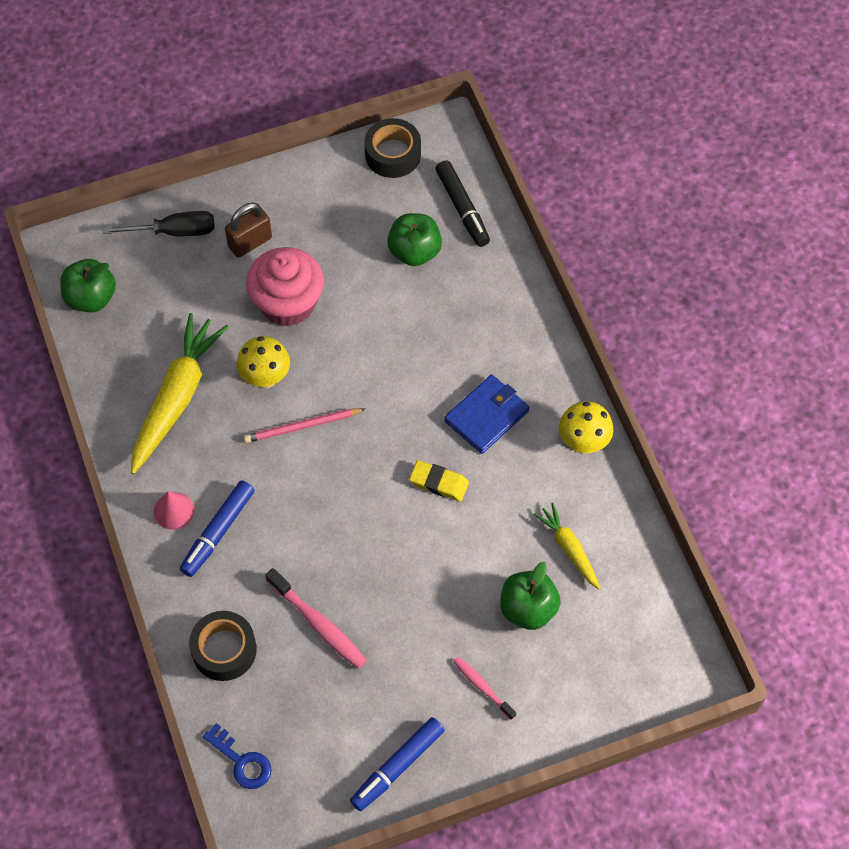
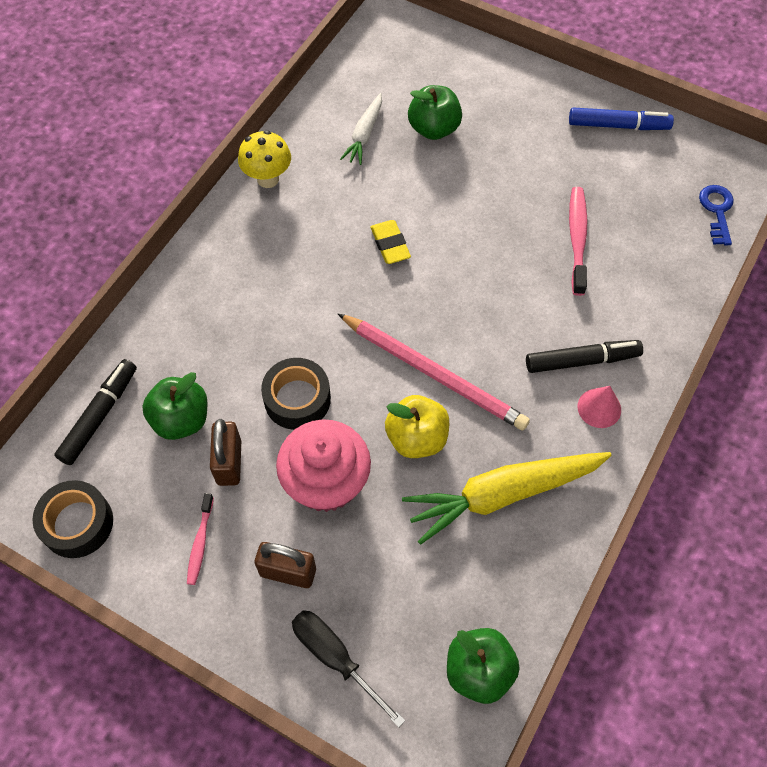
camera: 130 degrees left, 0 degrees up
blue marker [180,480,254,577] -> black marker [526,340,643,373]
black tape [189,611,257,681] -> black tape moved to [261,358,331,430]
yellow mushroom [236,336,290,389] -> yellow apple [385,395,449,458]
pink pencil [244,408,365,443] -> pink pencil [338,314,530,430], size x1.66
blue wallet [444,374,529,454] -> none
pink toothbrush [453,657,516,720] -> pink toothbrush moved to [187,493,214,585]
yellow carrot [533,503,601,590] -> white carrot [340,93,382,165]
none -> brown padlock [210,419,241,486]

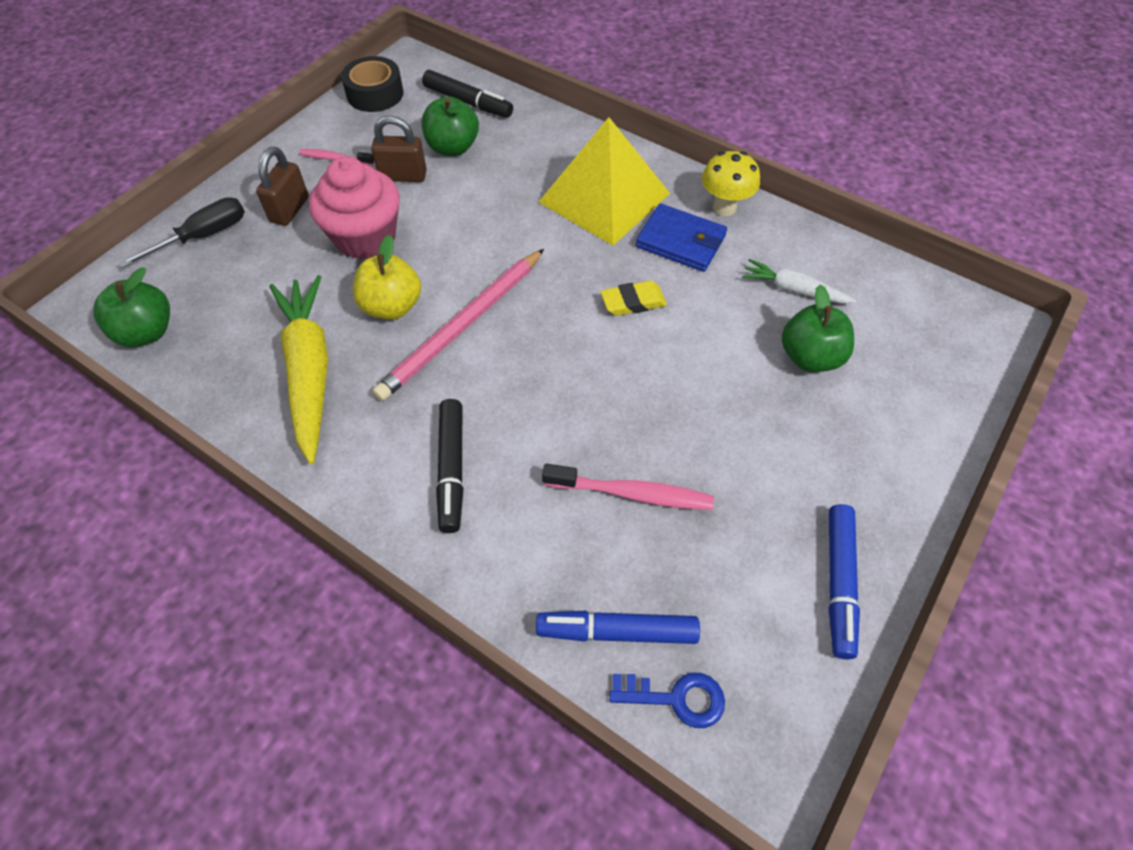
camera: 95 degrees right, 5 degrees down
black tape [261,358,331,430] -> none
pink cone [577,386,621,428] -> none
none -> blue marker [536,611,700,644]
none -> yellow pyramid [539,117,670,246]
none -> blue wallet [636,204,727,272]

